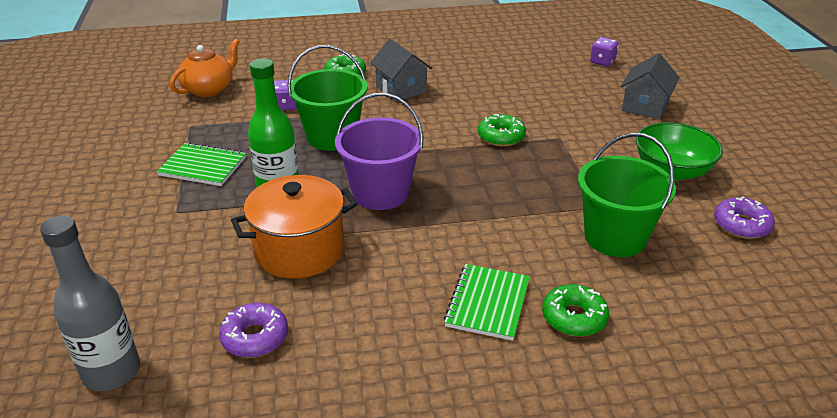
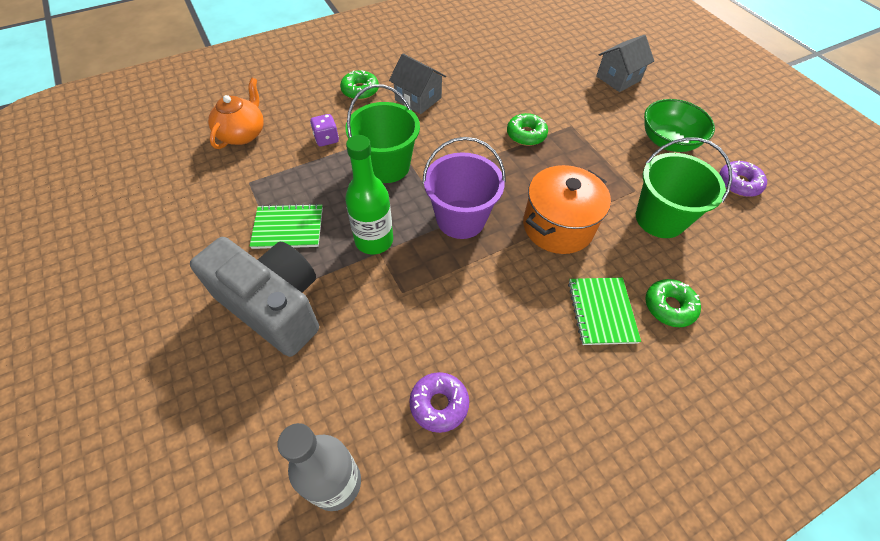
camera: 20 degrees left, 20 degrees up
orange pot [231,175,357,279] -> orange pot moved to [523,165,611,254]
purple dice [590,37,619,66] -> none
grey house [621,53,680,119] -> grey house turned 45 degrees clockwise [596,35,654,92]
none -> grey camera [190,237,319,357]

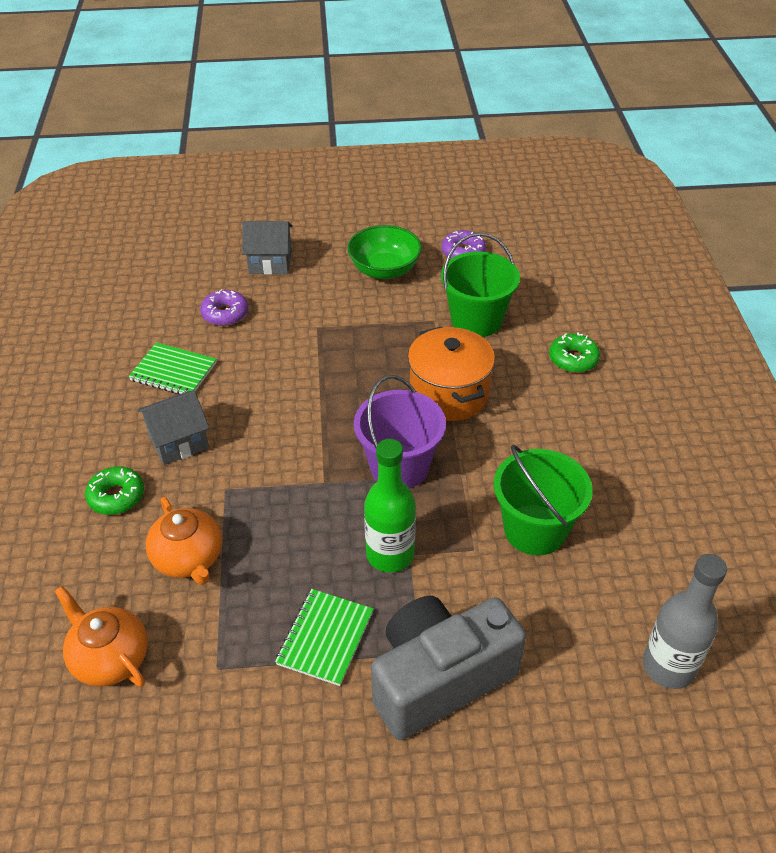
camera: 65 degrees left, 10 degrees down
purple dice [310,114,339,146] -> orange teapot [146,497,222,585]
green bucket [345,84,420,183] -> green bucket moved to [494,445,593,555]
purple donut [409,372,469,433] -> purple donut moved to [200,289,248,326]
green donut [507,113,548,146] -> none
green notebook [568,278,641,345] -> green notebook moved to [128,342,217,395]
grey house [596,35,654,92] -> grey house turned 75 degrees counterclockwise [242,221,293,275]

